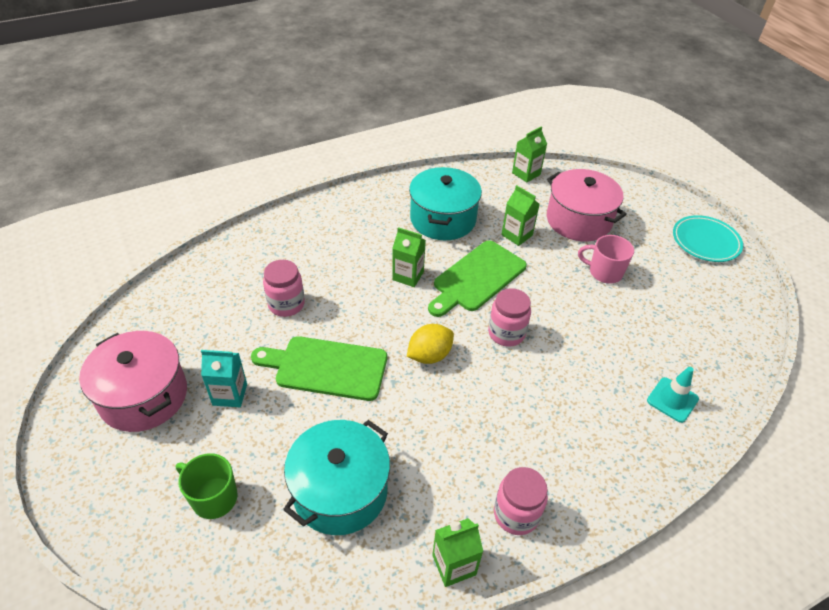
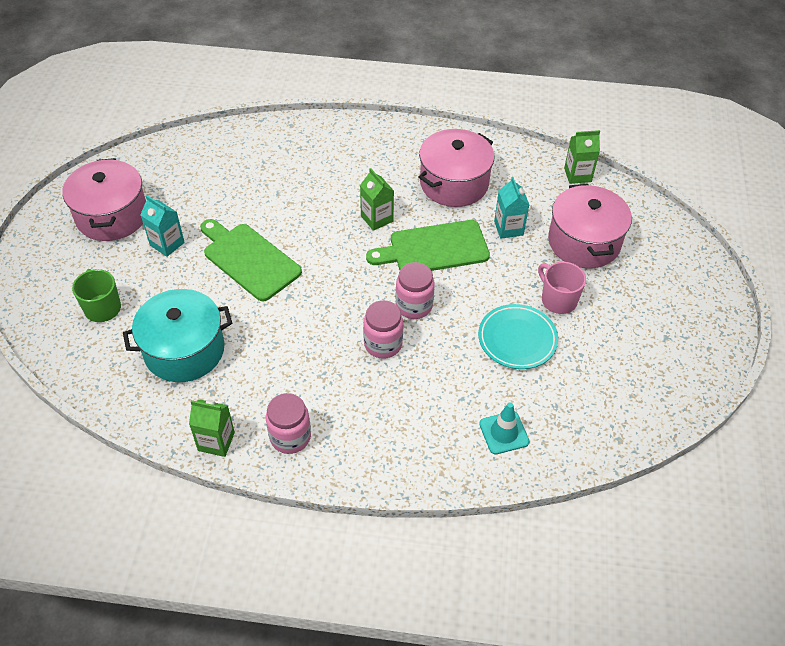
camera: 35 degrees right, 5 degrees up
pink jar [263,260,305,317] -> pink jar moved to [363,300,403,359]
yellow lemon [407,324,454,364] -> none
turquoise pot [409,167,482,240] -> pink pot [419,129,494,207]
green carton [501,185,540,246] -> turquoise carton [494,177,529,239]
turquoise plate [673,215,743,262] -> turquoise plate moved to [478,304,558,369]

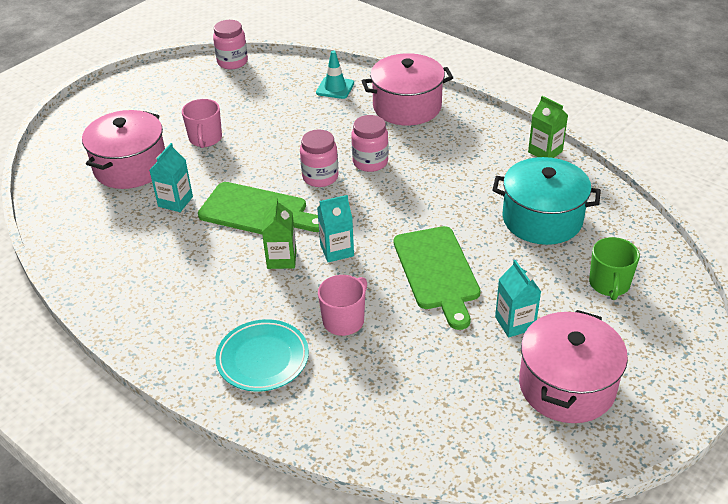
camera: 145 degrees left, 10 degrees down
pink jar [266,393,311,454] -> pink jar moved to [213,20,248,69]
pink pot [419,129,494,207] -> pink pot moved to [362,53,453,126]
turquoise plate [478,304,558,369] -> turquoise plate moved to [216,319,309,392]
green carton [564,130,600,184] -> none
none -> turquoise carton [317,195,354,262]
none -> pink mug [318,275,367,336]

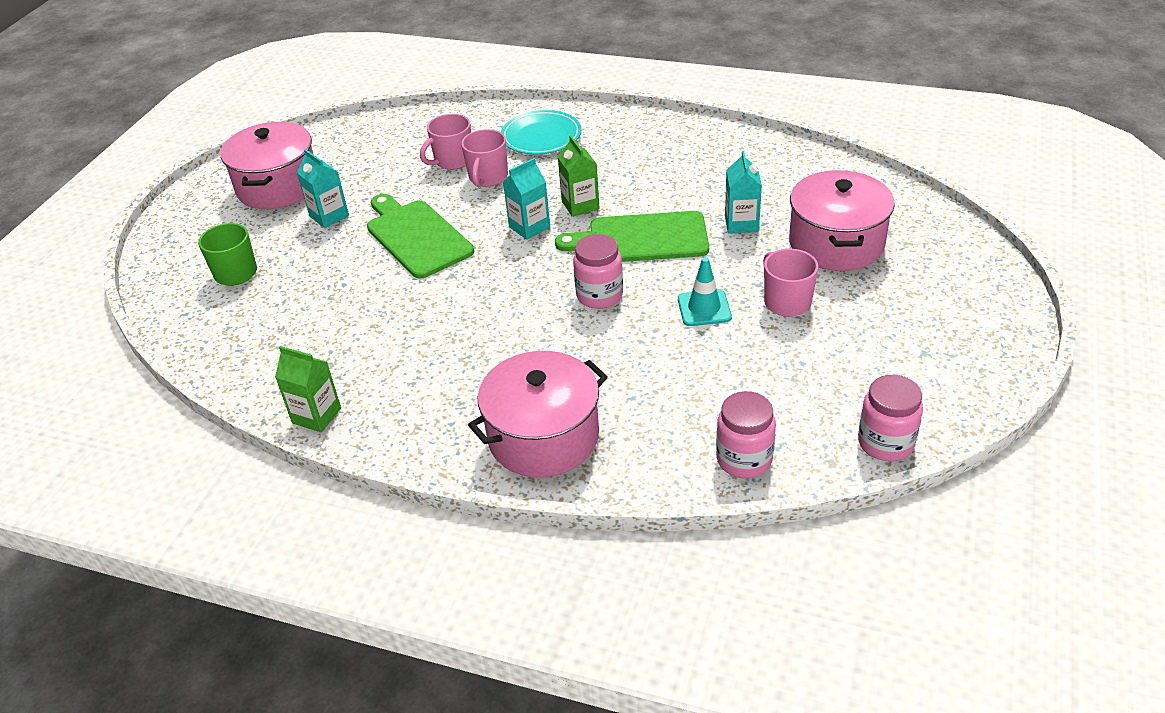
camera: 160 degrees right, 0 degrees up
turquoise traffic cone [316,51,354,99] -> turquoise traffic cone moved to [678,257,732,326]
pink jar [351,115,389,172] -> pink jar moved to [716,391,776,478]
turquoise pot [493,157,601,245] -> none
none -> pink mug [420,114,471,170]

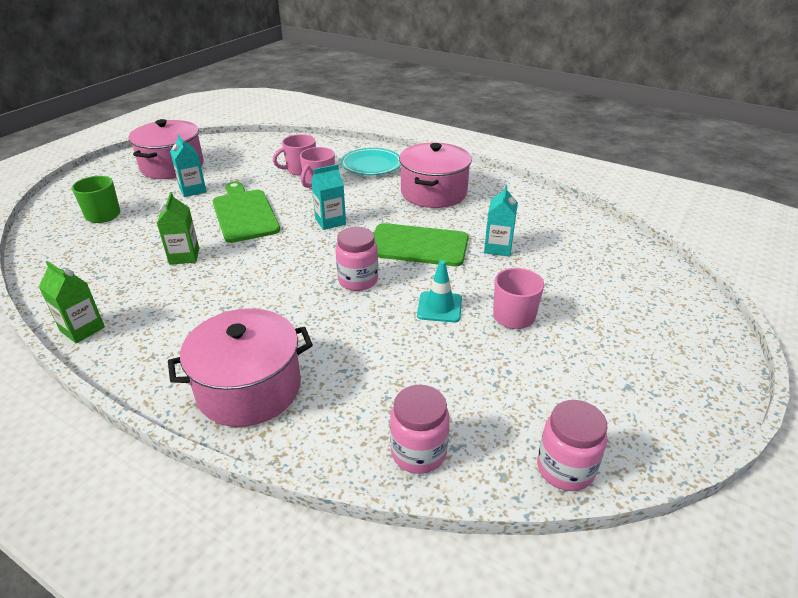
camera: 10 degrees right, 5 degrees down
green carton [558,135,600,217] -> green carton moved to [157,192,199,265]
pink pot [789,170,895,271] -> pink pot moved to [399,143,472,208]

